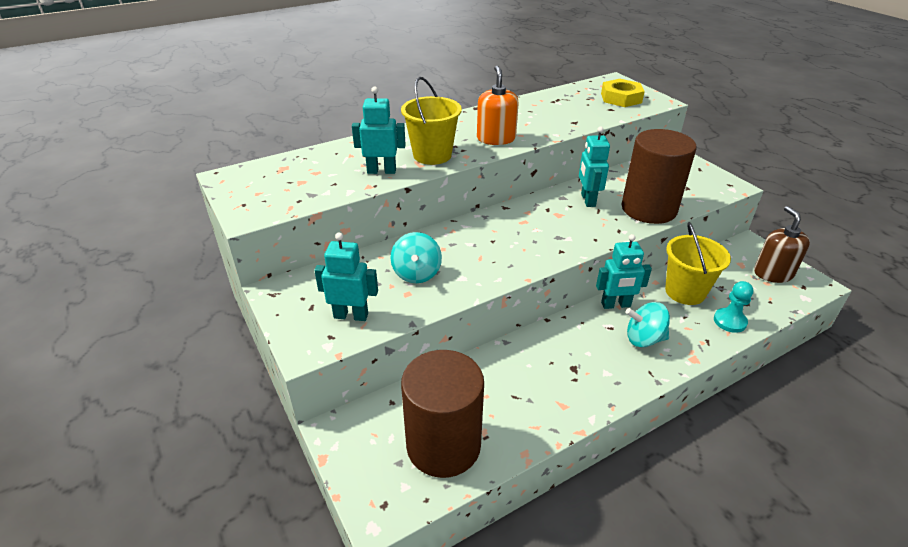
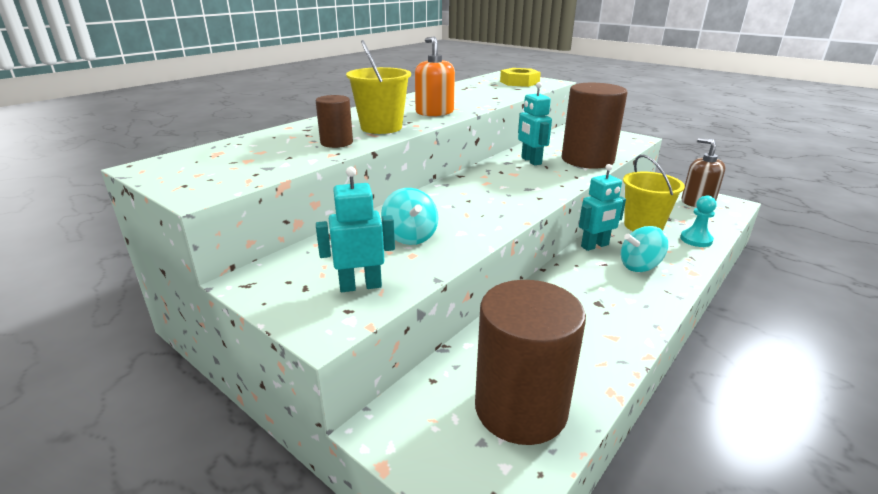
camera: 20 degrees left, 10 degrees down
turquoise robot [352,87,406,174] -> brown cylinder [316,95,353,148]

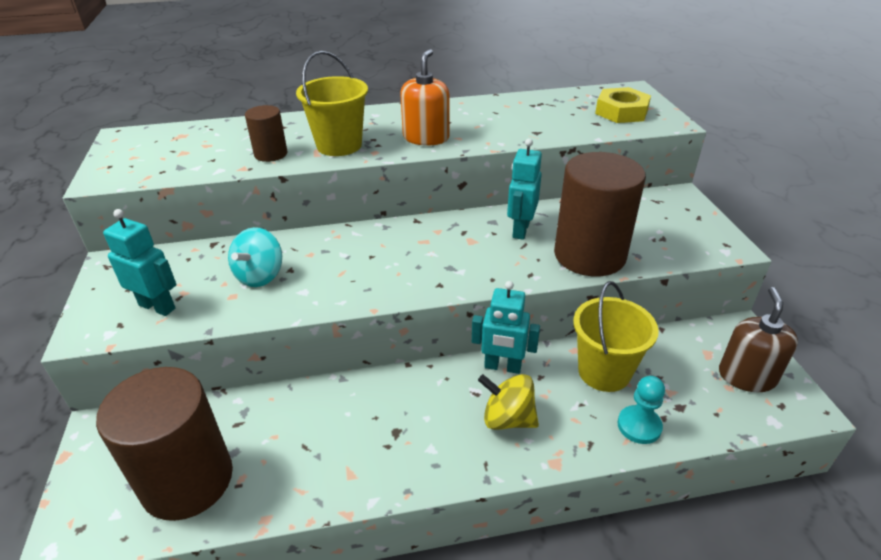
camera: 40 degrees right, 10 degrees up
turquoise spinning top [621,226,668,272] -> yellow spinning top [478,374,539,430]

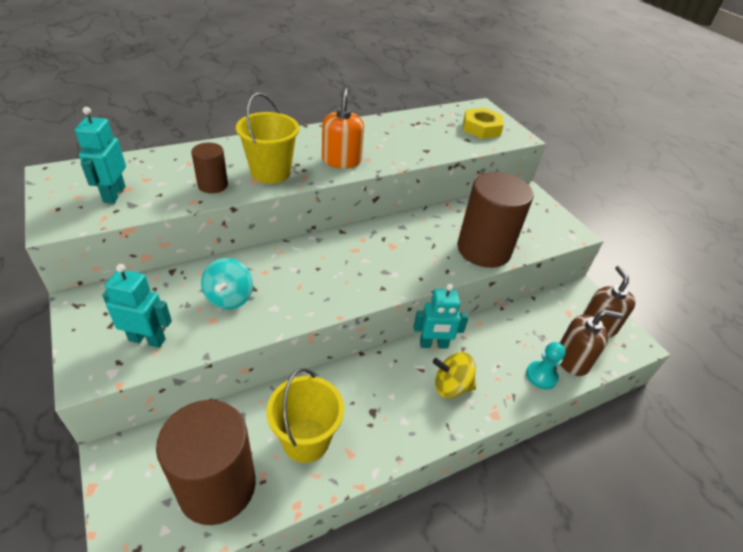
camera: 20 degrees left, 5 degrees up
turquoise robot [507,139,542,240] -> turquoise robot moved to [75,107,126,204]
yellow bucket [573,281,659,392] -> yellow bucket moved to [266,368,344,463]
none -> brown soap dispenser [560,310,623,376]

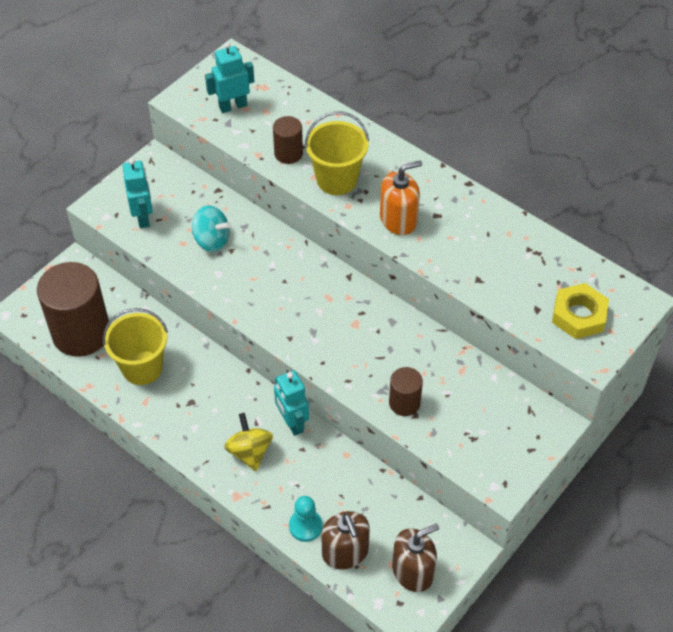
camera: 70 degrees right, 10 degrees up
turquoise spinning top [201,258,253,309] -> turquoise spinning top turned 135 degrees counterclockwise [192,206,231,252]
brown cylinder [457,172,533,268] -> brown cylinder [389,367,423,416], size x0.49

